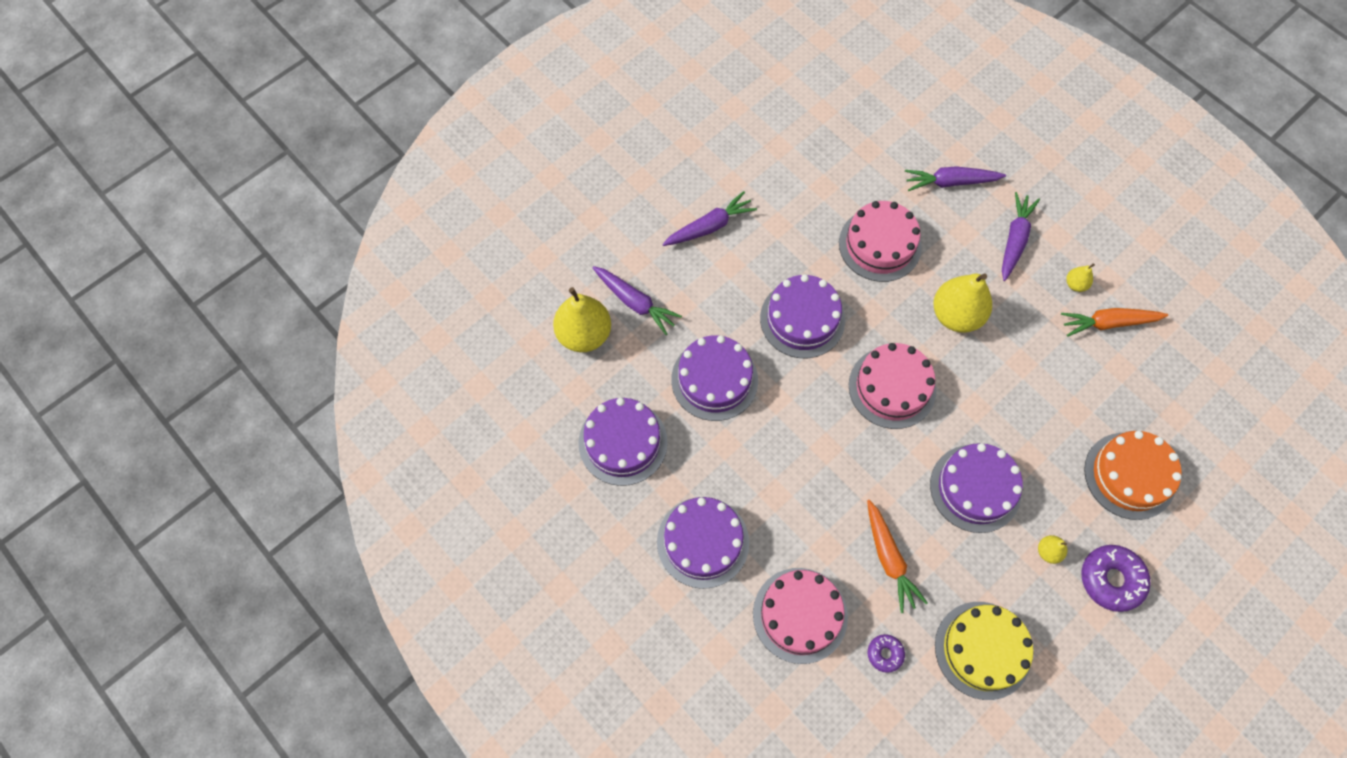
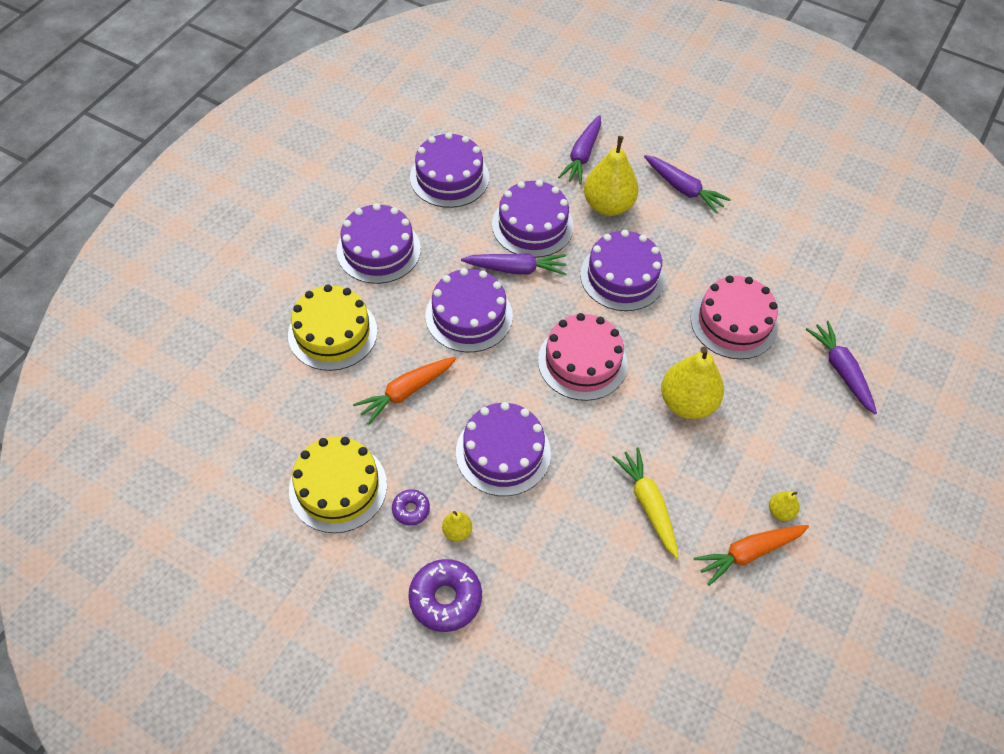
camera: 70 degrees right, 10 degrees down
yellow pear [553,287,611,352] -> yellow pear moved to [584,136,638,216]
pink cake [753,568,848,664] -> yellow cake [288,284,377,371]
purple donut [868,634,905,673] -> purple donut moved to [392,489,430,526]
purple carrot [1002,192,1040,281] -> purple carrot moved to [461,253,566,275]
orange carrot [1061,308,1168,337] -> orange carrot turned 90 degrees counterclockwise [693,525,809,586]
orange cake [1084,431,1182,520] -> none
none -> purple cake [426,268,513,352]
none -> yellow carrot [612,447,679,558]

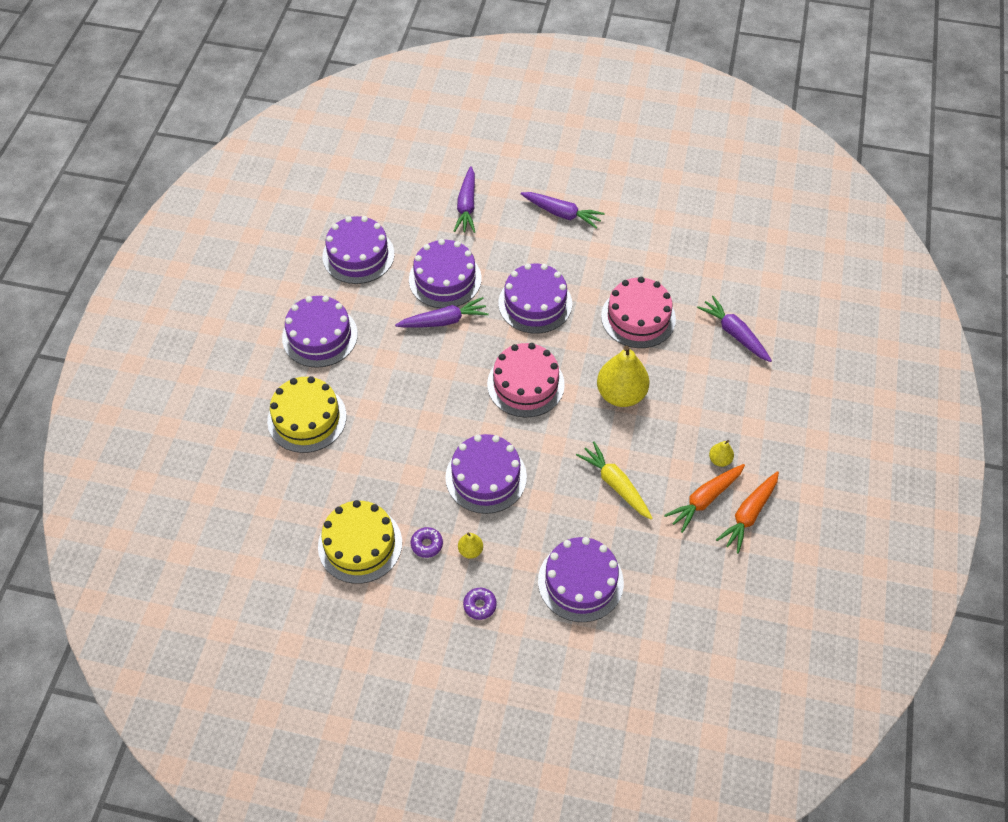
camera: 15 degrees left, 0 degrees up
orange carrot [353,356,457,425] -> orange carrot moved to [716,471,779,554]
purple donut [408,559,482,632] -> purple donut [463,588,497,620], size x0.55
purple cake [426,268,513,352] -> purple cake moved to [538,537,624,622]
yellow pear [584,136,638,216] -> none

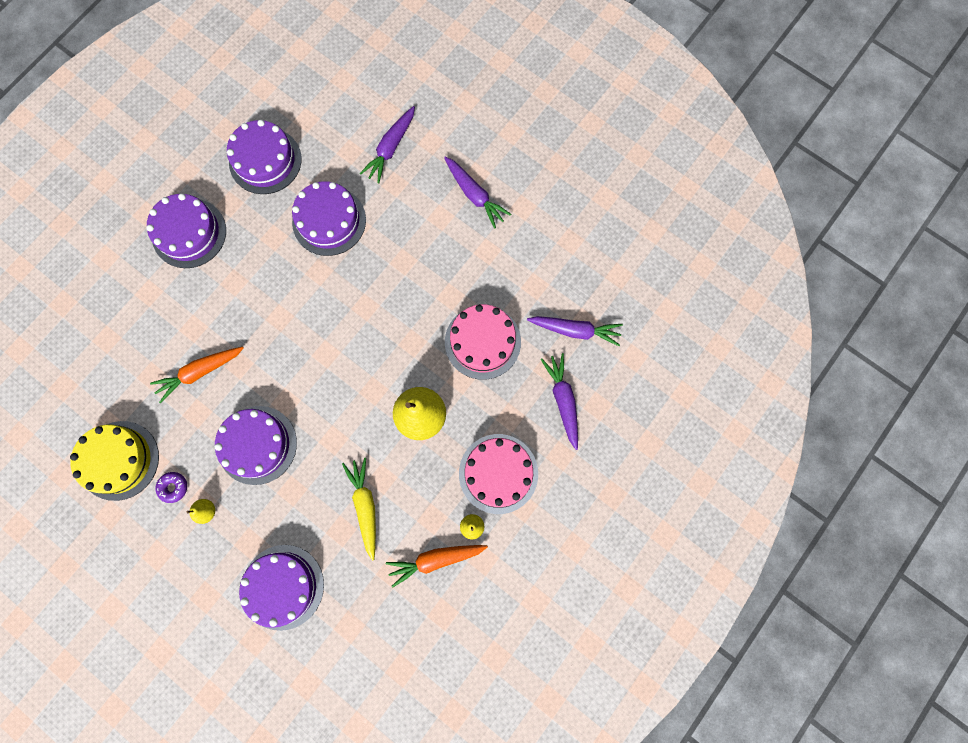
camera: 25 degrees right, 20 degrees up
yellow cake [267,376,347,453] -> none
purple carrot [395,297,489,328] -> purple carrot moved to [527,316,623,346]
purple donut [463,588,497,620] -> none
pink cake [487,343,565,417] -> pink cake moved to [459,434,538,514]
purple cake [498,263,572,334] -> none
orange carrot [716,471,779,554] -> orange carrot moved to [150,347,244,404]

